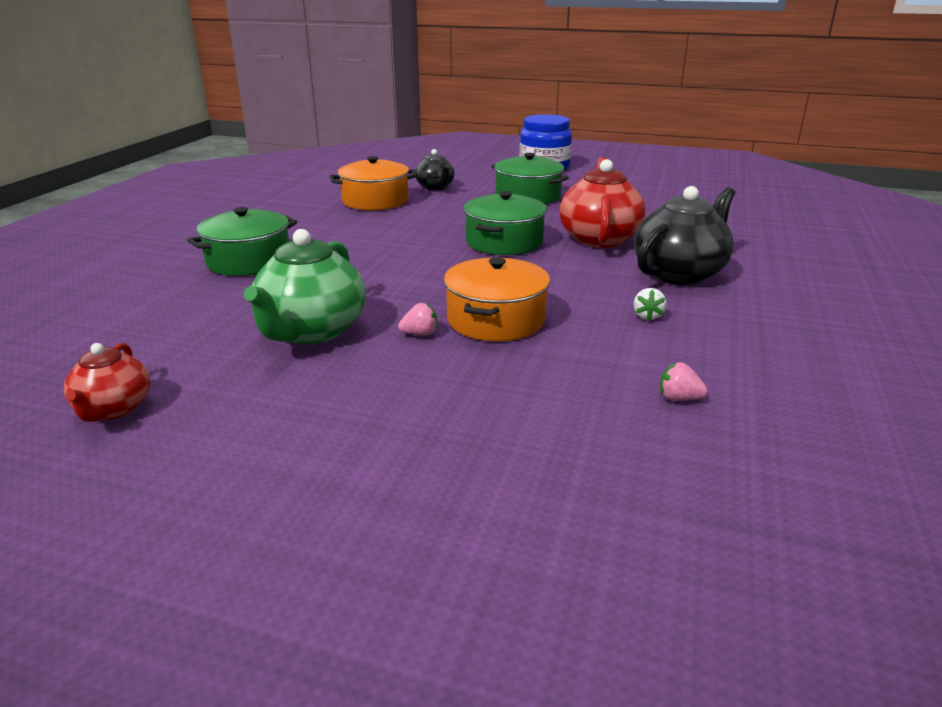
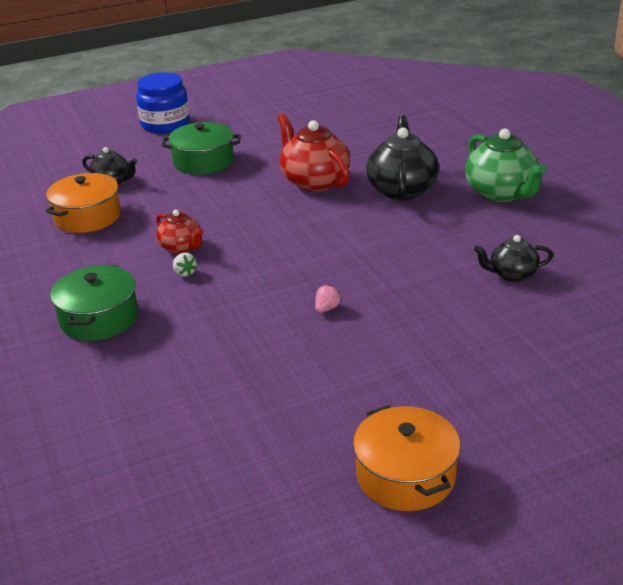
camera: 40 degrees left, 5 degrees up
red teapot [64,343,150,422] -> red teapot moved to [156,210,204,254]
green teapot [244,229,366,344] -> green teapot moved to [465,129,546,202]
orange pot [444,257,550,341] -> orange pot moved to [353,405,461,511]
green pot [464,191,547,255] -> none
white strawberry [633,288,667,320] -> white strawberry moved to [173,253,197,277]
pink strawberry [660,362,708,401] -> black teapot [474,235,553,282]

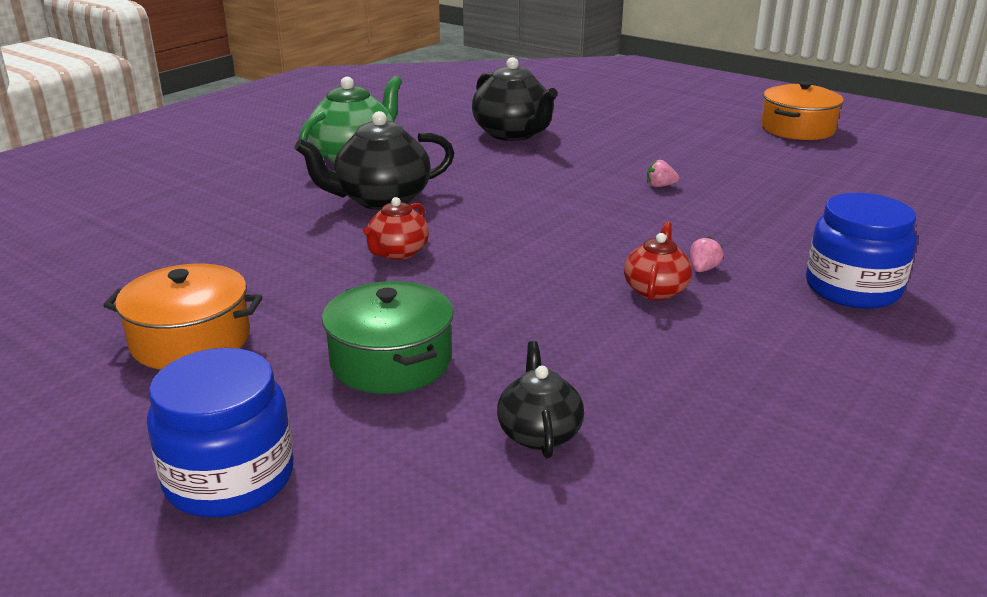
camera: 120 degrees left, 5 degrees down
orange pot [45,173,121,233] -> orange pot moved to [103,264,262,370]
green pot [50,265,138,341] -> blue jar [806,193,917,309]
white strawberry [173,253,197,277] -> pink strawberry [690,236,723,272]
red teapot [278,114,350,192] -> red teapot [363,197,429,260], size x0.58
black teapot [474,235,553,282] -> black teapot [472,57,558,141], size x1.73

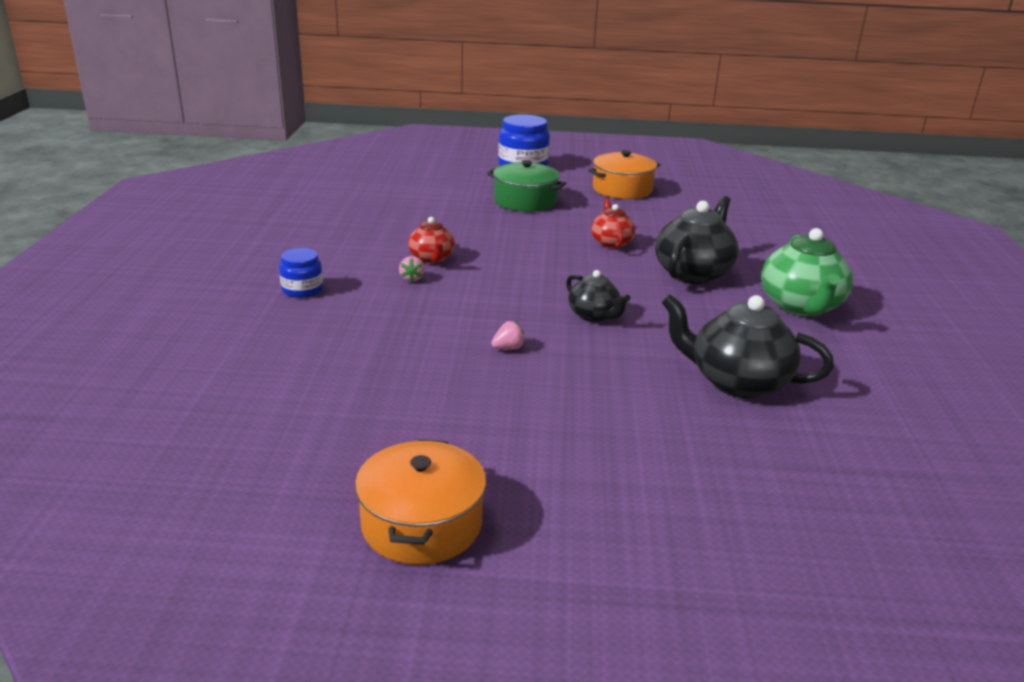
camera: 145 degrees right, 0 degrees up
black teapot [497,341,584,458] -> black teapot moved to [566,270,630,322]
blue jar [806,193,917,309] -> blue jar [279,248,323,298], size x0.58

